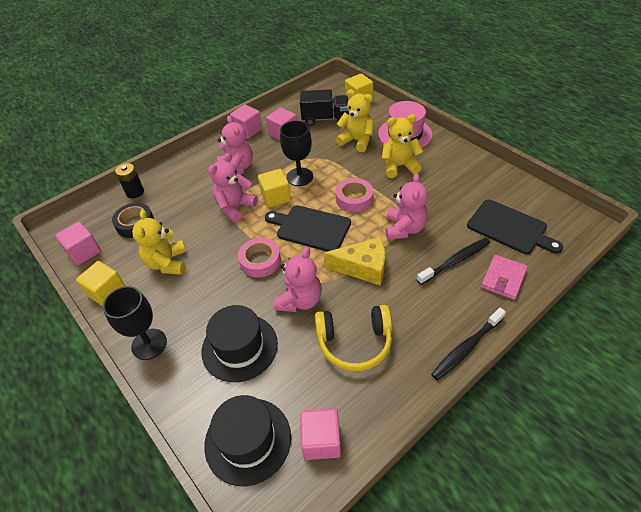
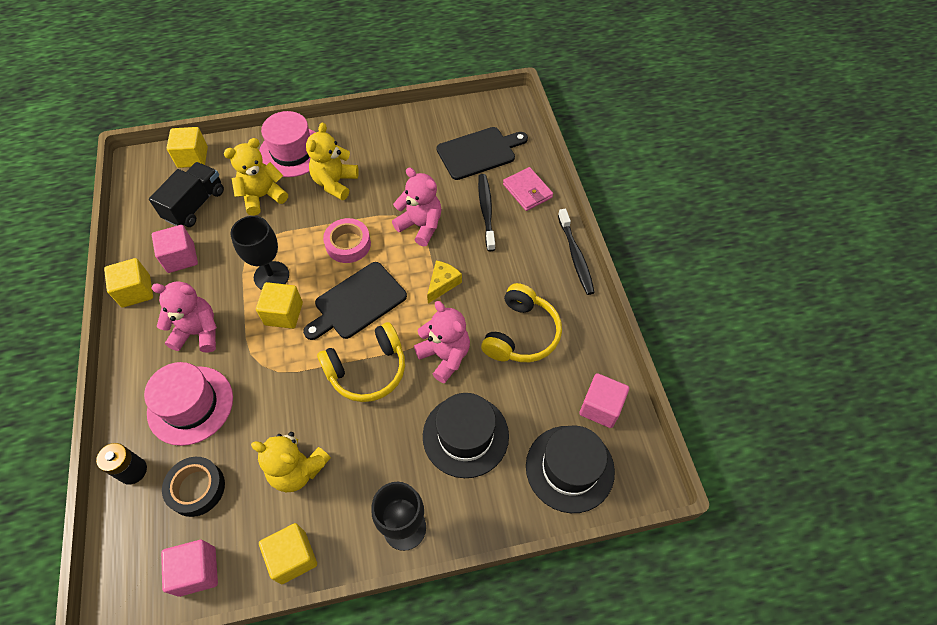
camera: 65 degrees left, 10 degrees up
pink teddy bear [208,153,258,222] -> none
pink cube [230,104,262,139] -> yellow cube [104,258,153,308]
pink tape [238,238,281,278] -> yellow headphones [317,322,405,402]
yellow cheese [324,237,385,285] -> yellow cheese [427,260,462,303], size x0.63
none -> pink hat [144,362,233,446]

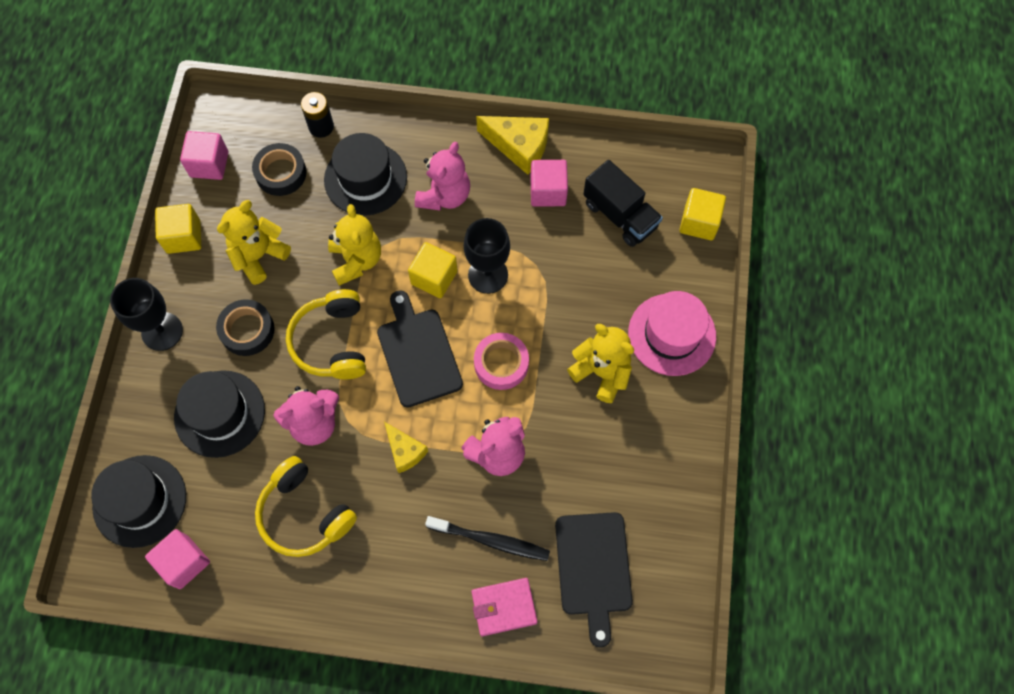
camera: 110 degrees right, 10 degrees up
yellow cube [104,258,153,308] -> yellow cheese [476,116,549,175]
pink hat [144,362,233,446] -> black hat [324,133,407,216]
yellow teddy bear [223,138,288,216] -> yellow teddy bear moved to [328,204,381,286]
black toothbrush [558,209,595,295] -> none
none -> black tape [216,299,275,356]

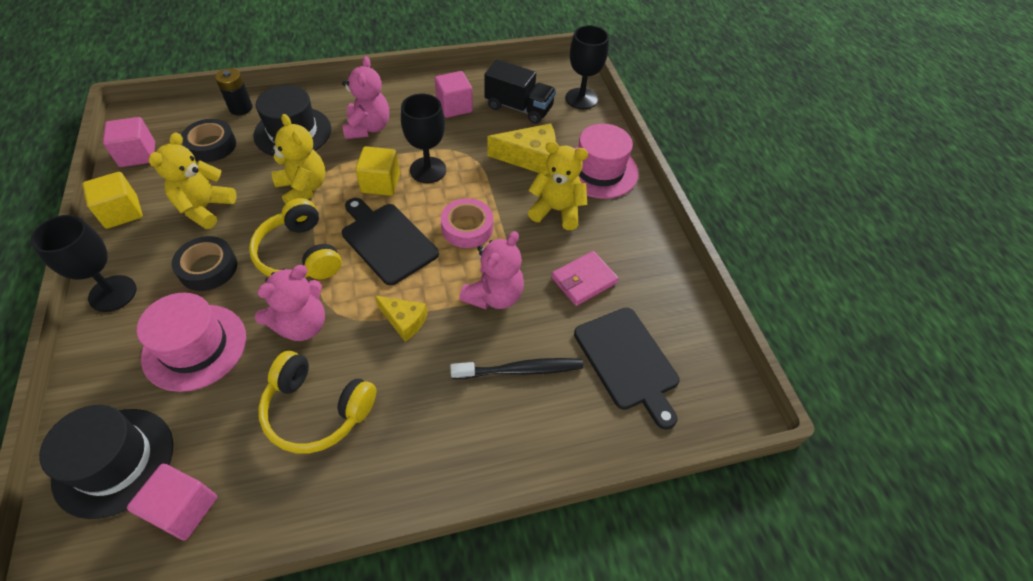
camera: 25 degrees left, 15 degrees down
black hat [174,370,265,458] -> pink hat [137,293,246,392]
pink wallet [471,578,538,636] -> pink wallet moved to [551,251,619,306]
yellow cheese [476,116,549,175] -> yellow cheese moved to [487,123,556,175]
yellow cube [680,188,726,240] -> black goblet [565,25,609,109]

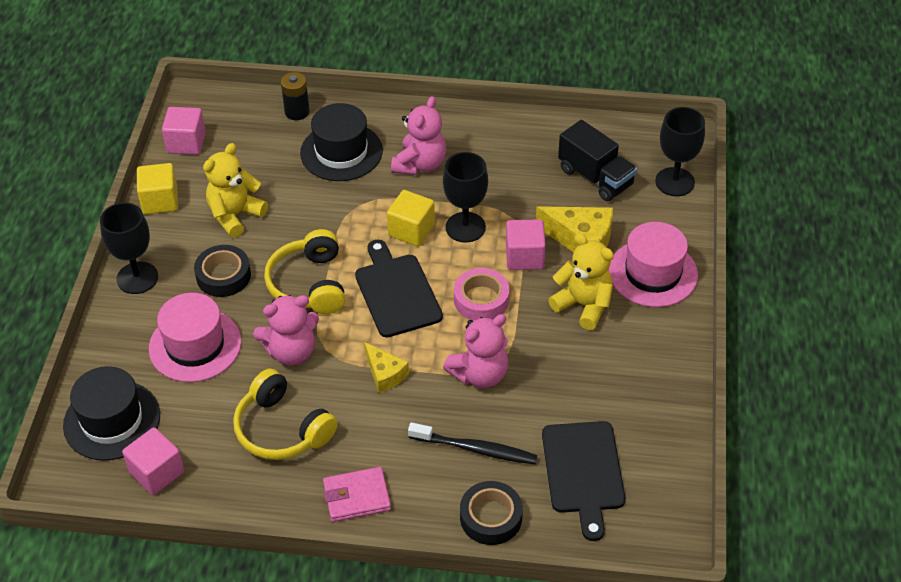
camera: 25 degrees right, 5 degrees down
black tape [181,119,236,162] -> black tape moved to [460,481,523,545]
yellow teddy bear [270,114,325,204] -> none
pink cube [435,71,473,118] -> pink cube moved to [506,219,546,270]
pink wallet [551,251,619,306] -> pink wallet moved to [323,467,391,522]

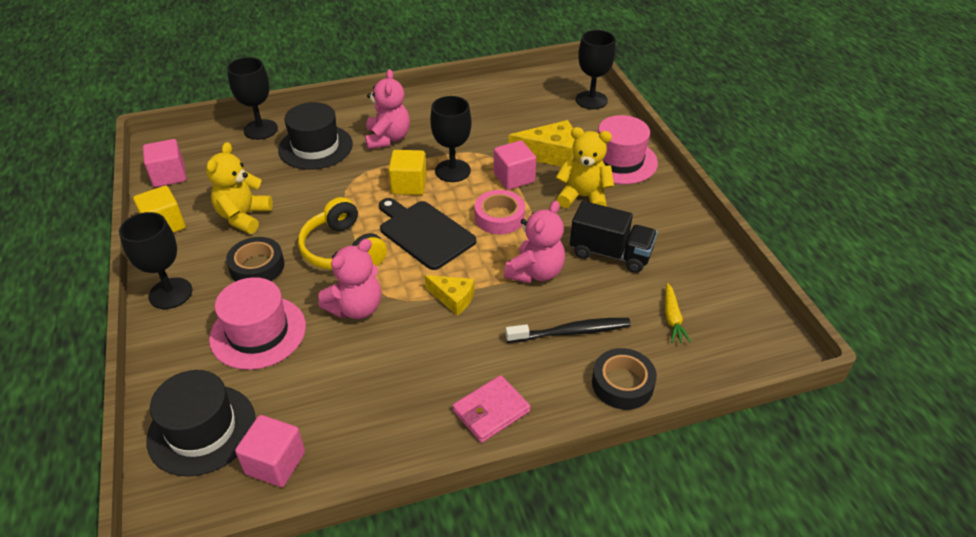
camera: 25 degrees left, 5 degrees down
yellow headphones [233,369,338,460] -> none
black battery [281,72,310,120] -> black goblet [227,57,278,140]
black cutting board [542,421,625,541] -> yellow carrot [665,283,691,343]
black truck [558,120,637,201] -> black truck moved to [570,201,658,273]

